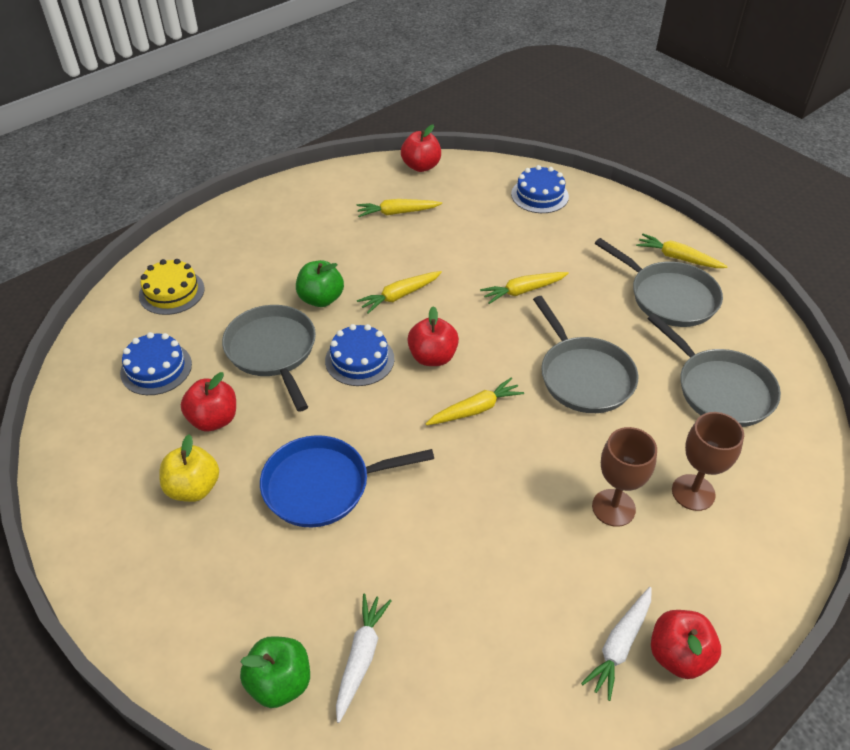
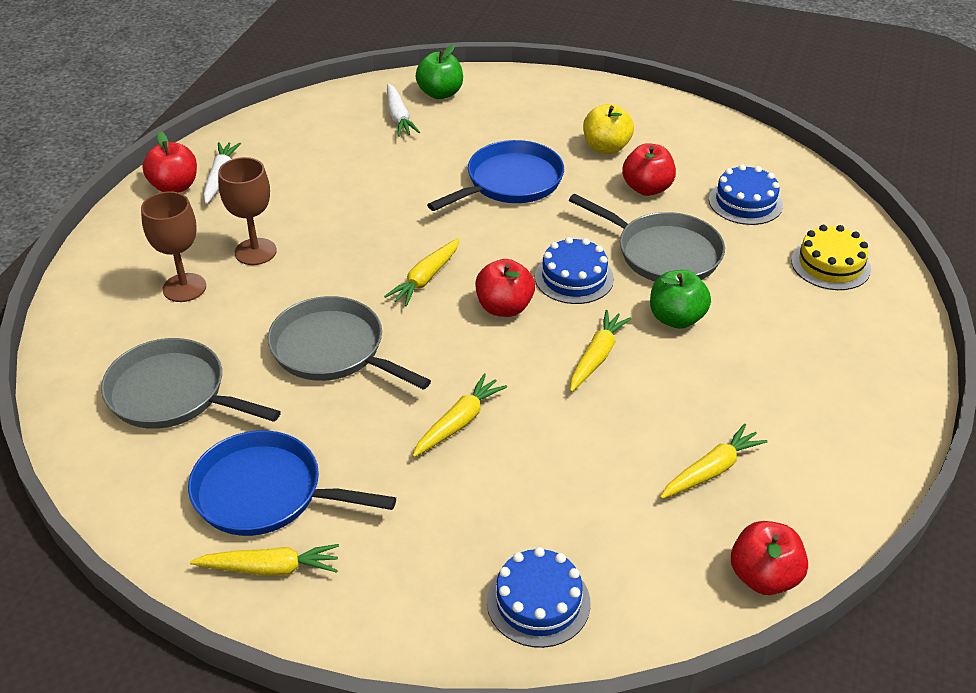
camera: 150 degrees right, 5 degrees down
grey pan [595,238,723,327] -> blue pan [188,430,396,536]

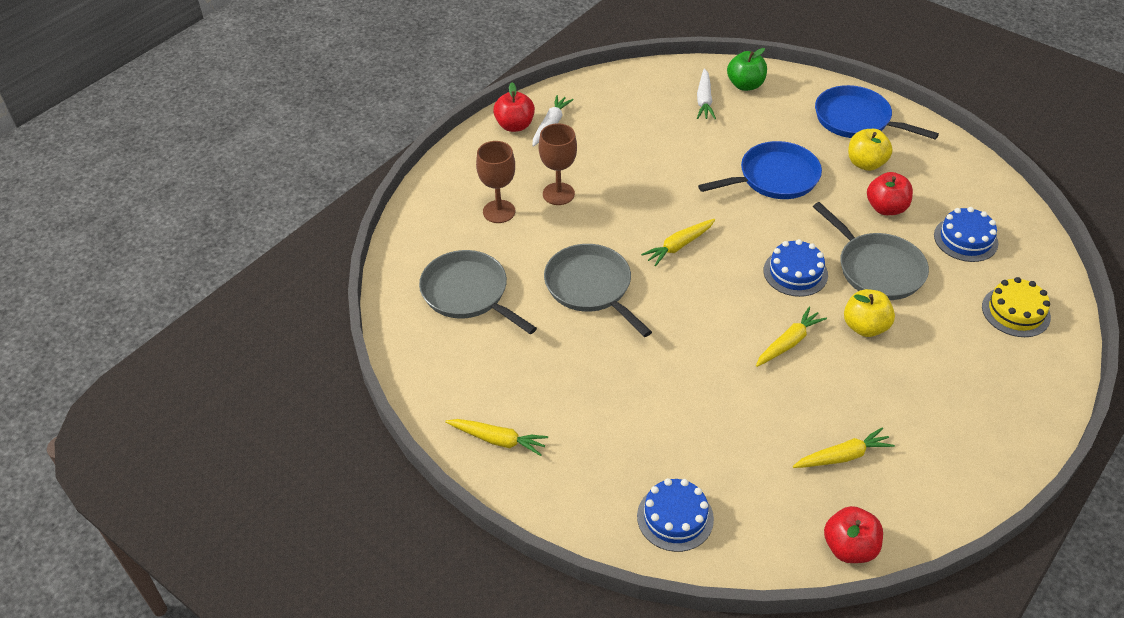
camera: 20 degrees right, 5 degrees up
blue pan [188,430,396,536] -> blue pan moved to [815,85,939,140]
yellow carrot [412,373,507,457] -> none
red apple [475,259,535,317] -> none
green apple [650,270,711,329] -> yellow apple [844,289,895,337]

